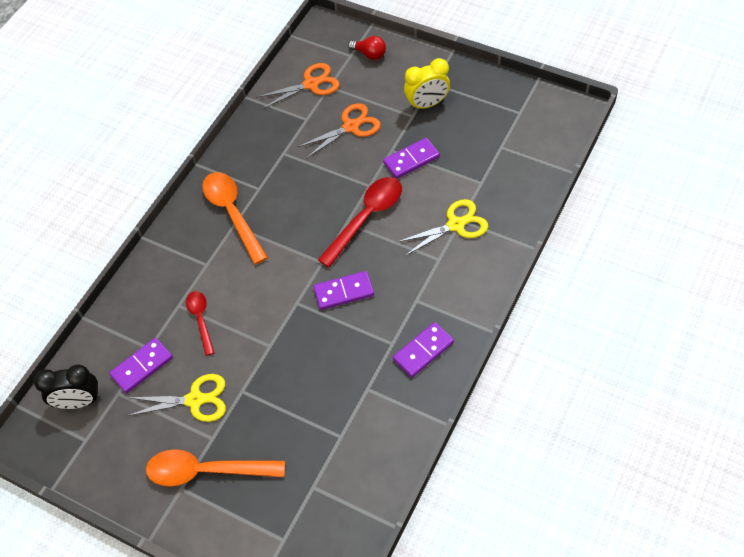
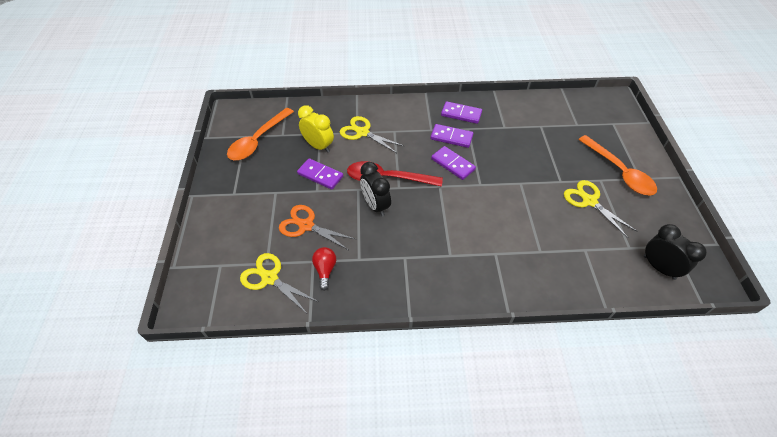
camera: 125 degrees left, 5 degrees down
purple domino [109,338,173,393] -> purple domino moved to [430,124,473,148]
red spoon [186,291,215,356] -> none
orange spoon [202,172,268,264] -> orange spoon moved to [227,108,294,160]
orange scissors [256,63,340,109] -> yellow scissors [240,253,319,312]
red light bulb [348,36,386,60] -> red light bulb moved to [312,247,336,291]
yellow clock [404,58,450,110] -> yellow clock moved to [298,105,334,153]
none -> black clock [360,162,391,217]

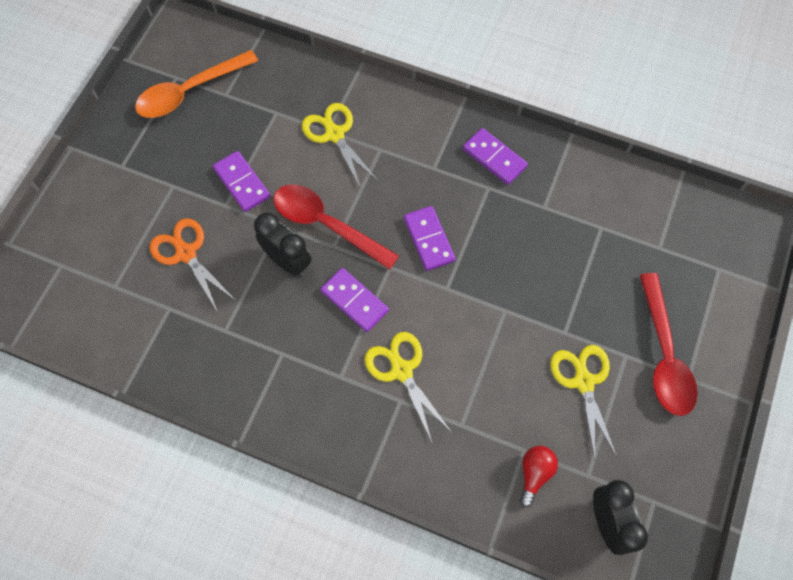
camera: 25 degrees right, 15 degrees up
yellow scissors [240,253,319,312] -> yellow scissors moved to [365,332,451,442]
yellow clock [298,105,334,153] -> none
red light bulb [312,247,336,291] -> red light bulb moved to [519,446,558,508]
black clock [360,162,391,217] -> black clock turned 135 degrees clockwise [254,212,311,276]
purple domino [430,124,473,148] -> purple domino moved to [320,268,389,332]
orange spoon [578,135,657,196] -> red spoon [640,273,698,416]

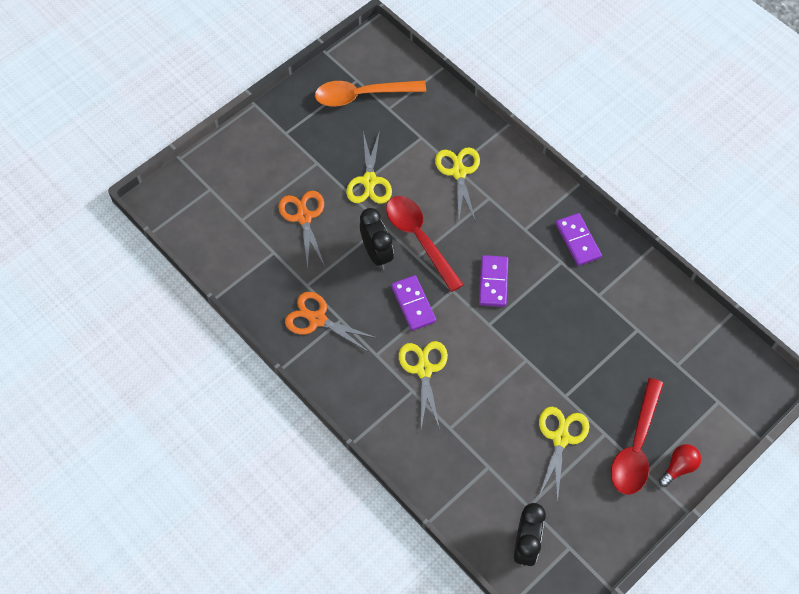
camera: 25 degrees right, 5 degrees down
purple domino [213,151,270,212] -> yellow scissors [346,131,392,204]
red light bulb [519,446,558,508] -> red light bulb moved to [659,444,701,487]
none -> orange scissors [285,292,377,353]

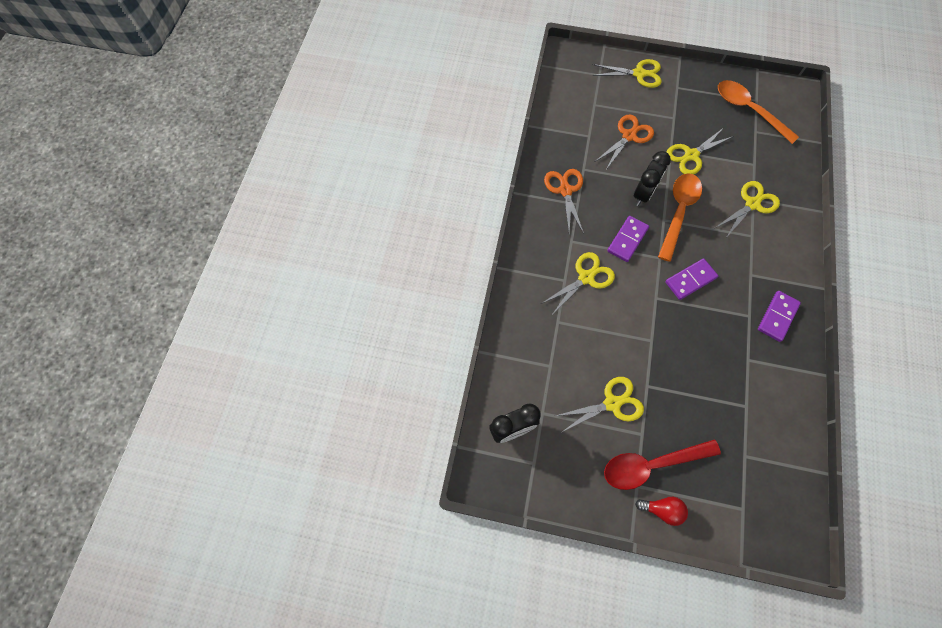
camera: 55 degrees right, 5 degrees up
red spoon [386,196,464,292] -> orange spoon [658,173,702,262]
none -> yellow scissors [592,59,662,88]

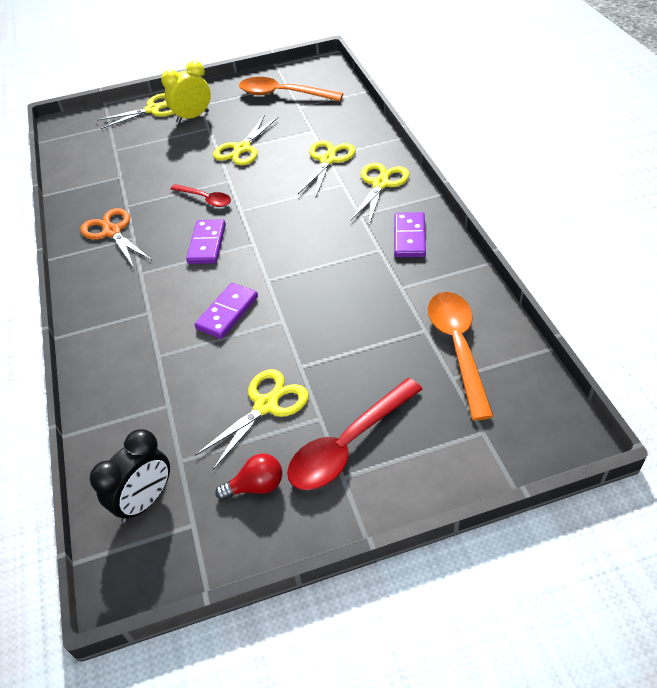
camera: 25 degrees left, 20 degrees down
yellow scissors [541,252,615,316] -> yellow scissors moved to [350,163,410,224]
orange scissors [594,115,654,170] -> none
black clock [634,151,671,206] -> red spoon [171,184,231,207]
red light bulb [635,497,688,526] -> red light bulb moved to [215,453,282,500]
orange spoon [658,173,702,262] -> orange spoon moved to [428,292,494,421]
purple domino [665,258,718,300] -> purple domino moved to [195,283,258,339]
none -> yellow clock [161,61,211,123]

